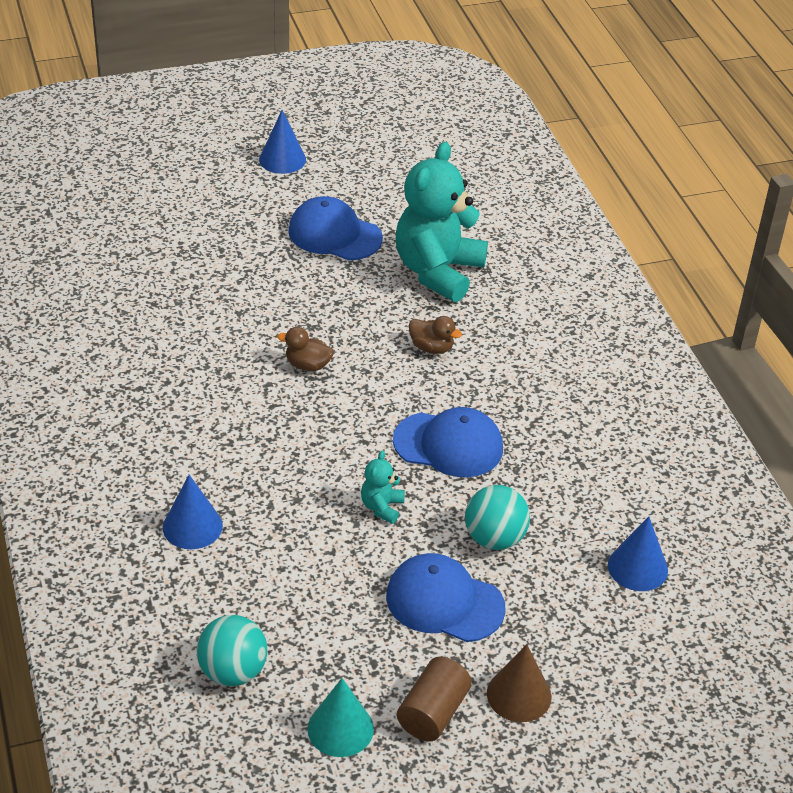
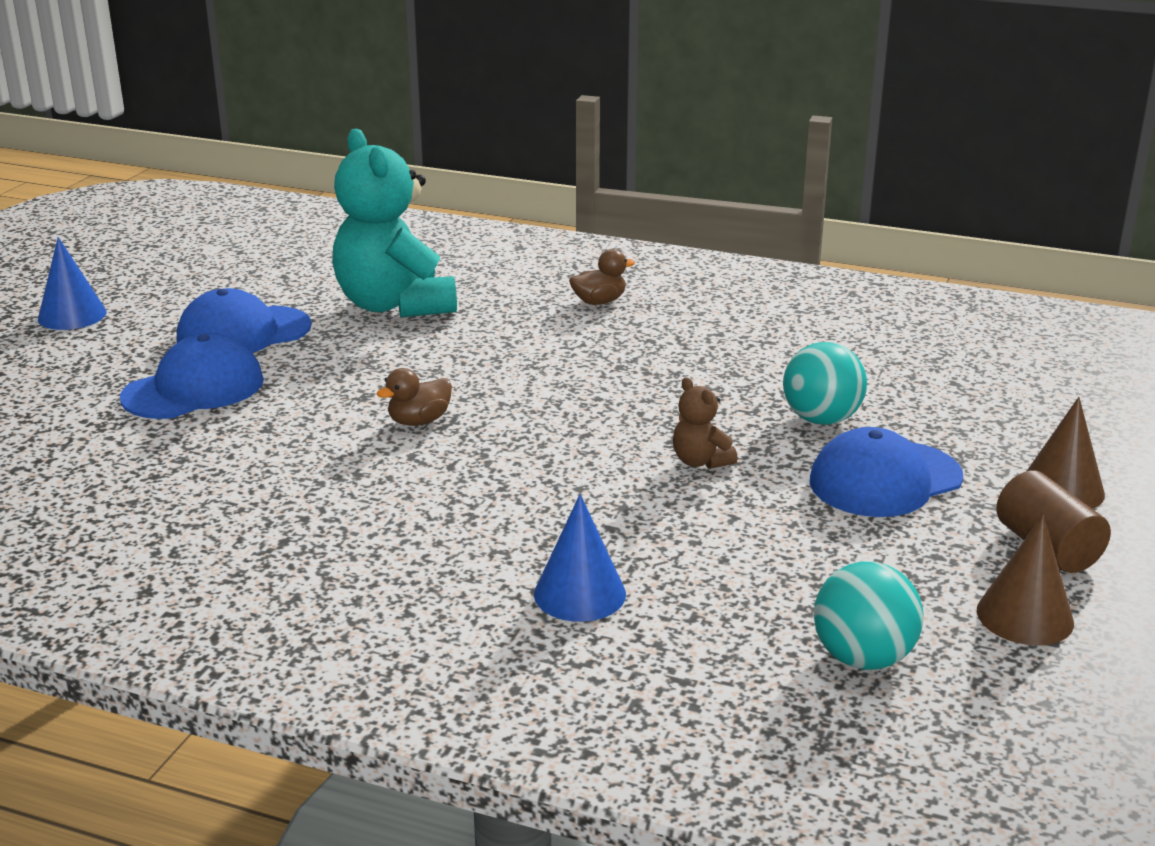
camera: 50 degrees left, 15 degrees down
turquoise cone [307,678,374,757] -> brown cone [977,515,1074,645]
turquoise teddy bear [361,450,405,524] -> brown teddy bear [673,377,738,469]
blue cap [393,407,503,478] -> blue cap moved to [120,333,264,419]
brown duck [409,316,462,354] -> brown duck moved to [569,249,635,305]
blue cone [608,516,668,591] -> none

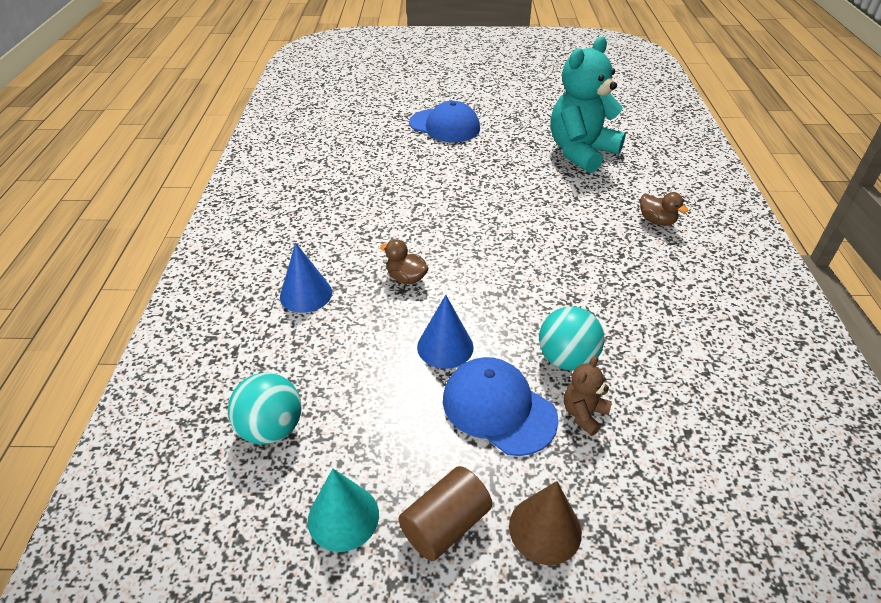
camera: 70 degrees right, 15 degrees up
blue cone [38,237,107,330] -> blue cone moved to [417,295,474,369]
blue cap [177,288,312,353] -> none
brown duck [376,368,452,426] -> brown duck moved to [380,239,428,284]
brown teddy bear [673,377,738,469] -> brown teddy bear moved to [564,356,612,436]
brown cone [977,515,1074,645] -> turquoise cone [308,468,379,552]

